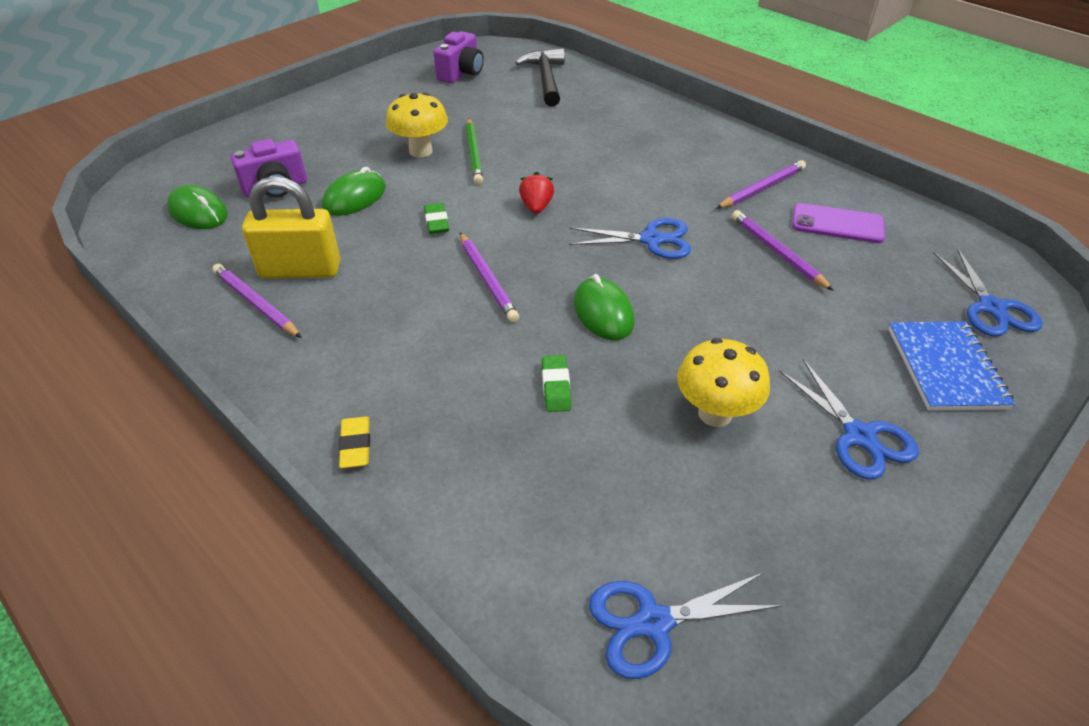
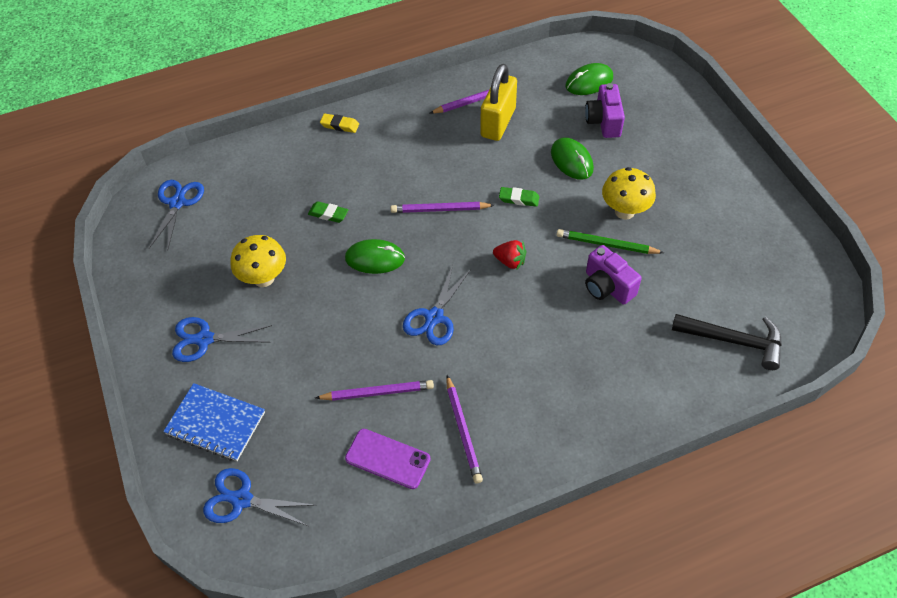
camera: 115 degrees right, 10 degrees up
purple camera [433,31,484,83] -> purple camera moved to [585,245,642,305]
purple phone [792,203,885,243] -> purple phone turned 75 degrees clockwise [345,429,431,489]

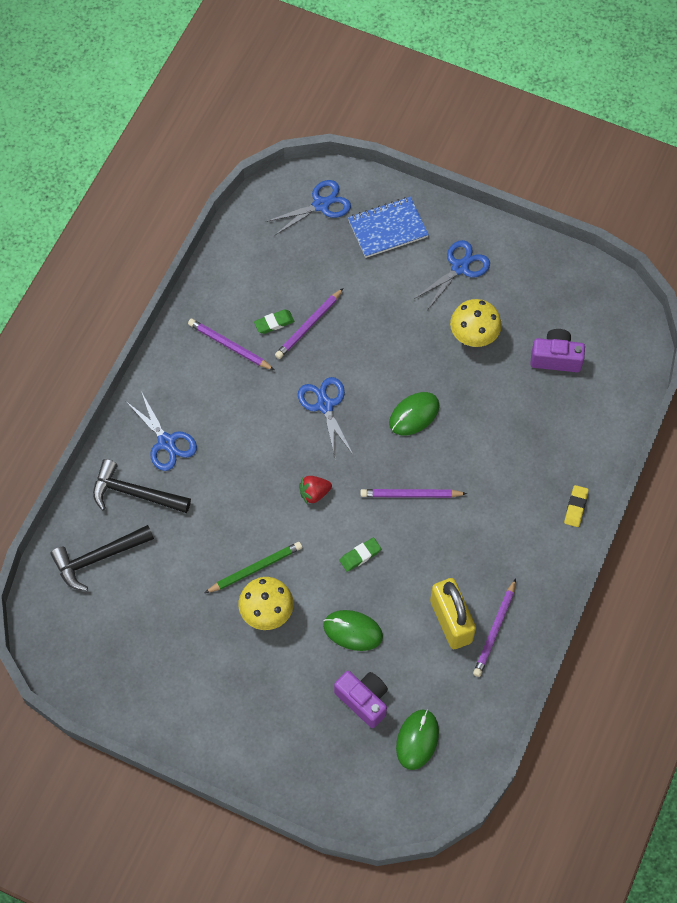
camera: 135 degrees right, 10 degrees up
blue scissors [149,180,204,251] -> blue scissors moved to [127,393,197,471]
green eraser [308,201,348,223] -> green eraser moved to [254,309,295,334]
yellow eraser [320,113,359,133] -> yellow eraser turned 45 degrees counterclockwise [564,485,589,527]
purple phone [345,429,431,489] -> none
purple pencil [391,202,494,213] -> purple pencil turned 135 degrees counterclockwise [360,489,467,498]
purple camera [585,245,642,305] -> purple camera moved to [530,329,585,372]
none -> black hammer [93,459,191,513]

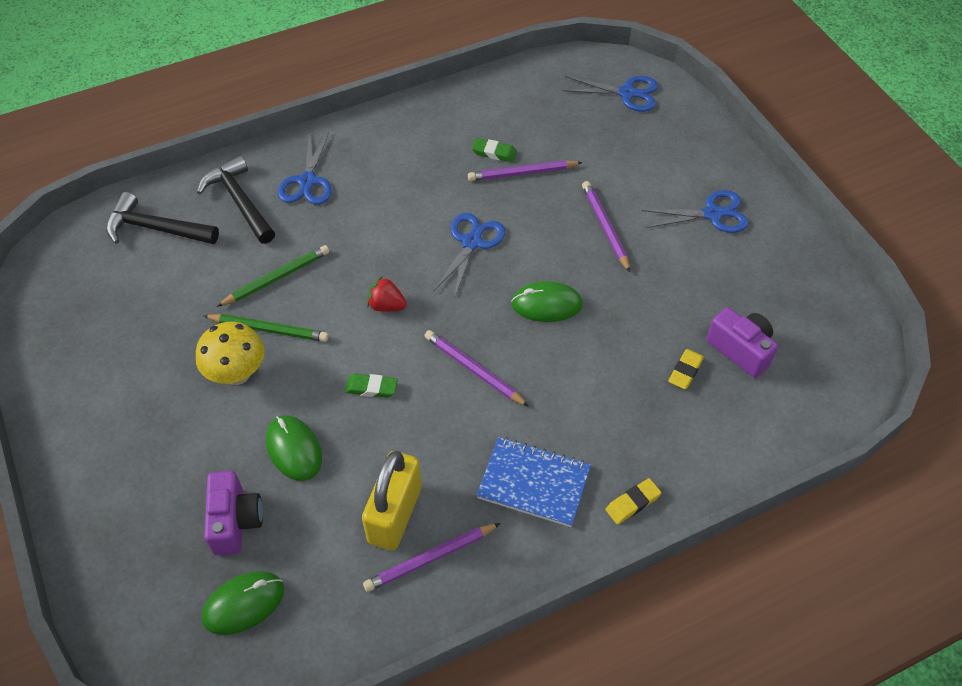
camera: 40 degrees right, 10 degrees down
purple pencil [188,319,274,370] -> purple pencil moved to [582,181,630,272]
blue notebook [348,197,429,258] -> blue notebook moved to [476,437,591,527]
yellow mushroom [450,299,502,347] -> none
none -> green pencil [216,245,329,307]
none -> yellow eraser [668,349,704,389]

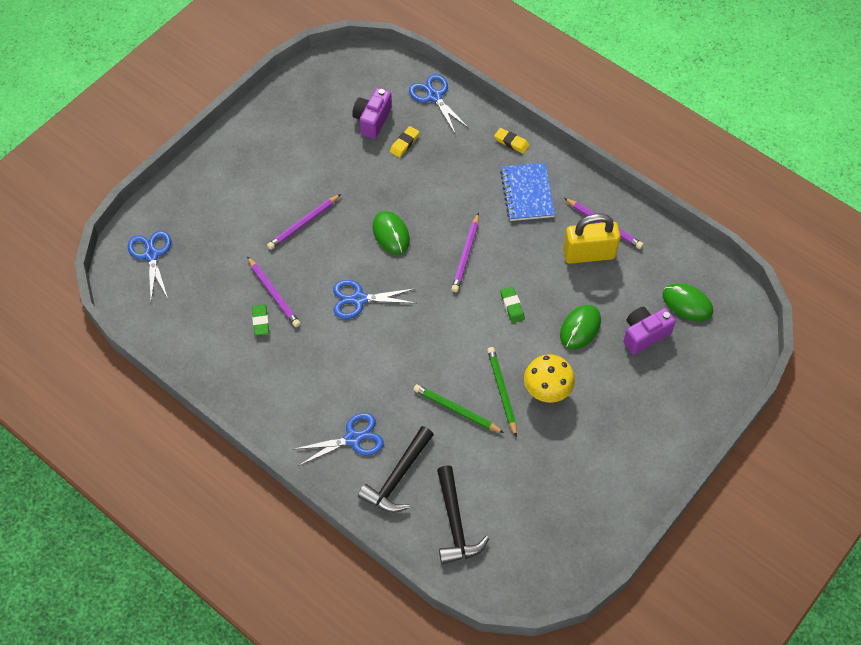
camera: 115 degrees left, 5 degrees up
red strawberry [367,276,407,312] -> none
blue scissors [641,190,749,233] -> blue scissors moved to [409,74,469,135]
yellow eraser [668,349,704,389] -> yellow eraser turned 60 degrees counterclockwise [390,126,419,158]

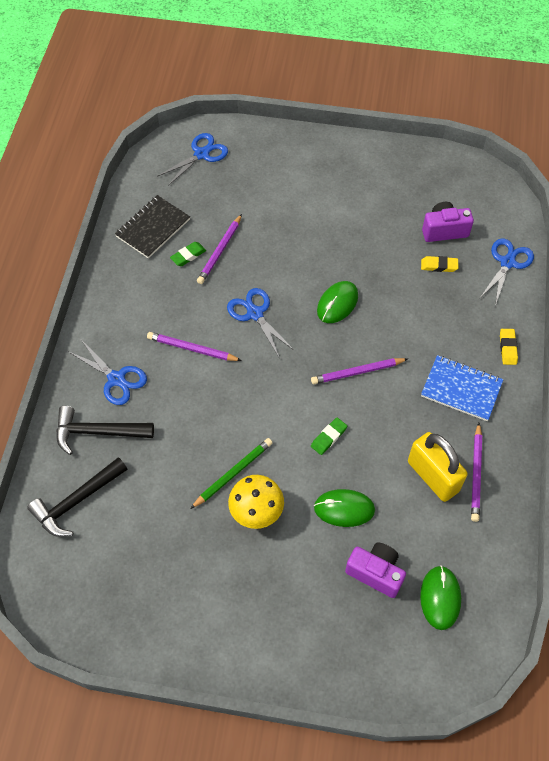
camera: 60 degrees right, 0 degrees up
purple pencil [267,194,341,250] -> purple pencil moved to [147,332,242,361]
green pencil [413,384,504,433] -> none
blue notebook [500,163,555,221] -> blue notebook turned 60 degrees clockwise [421,355,503,421]
none -> black notebook [115,195,190,259]

